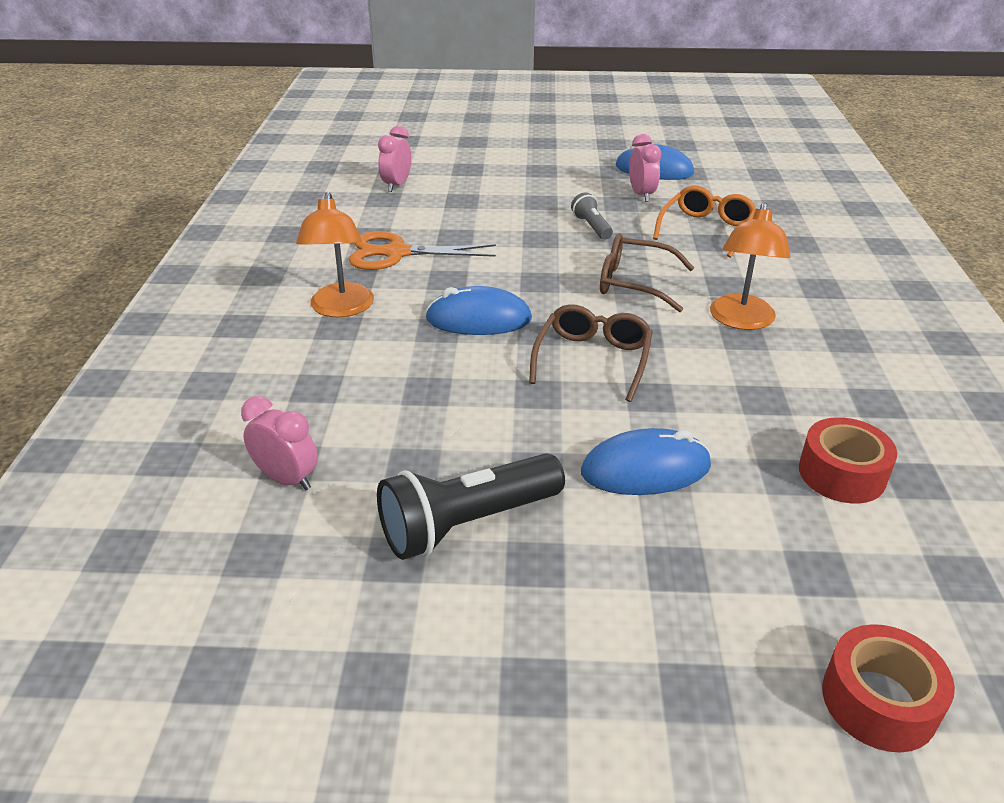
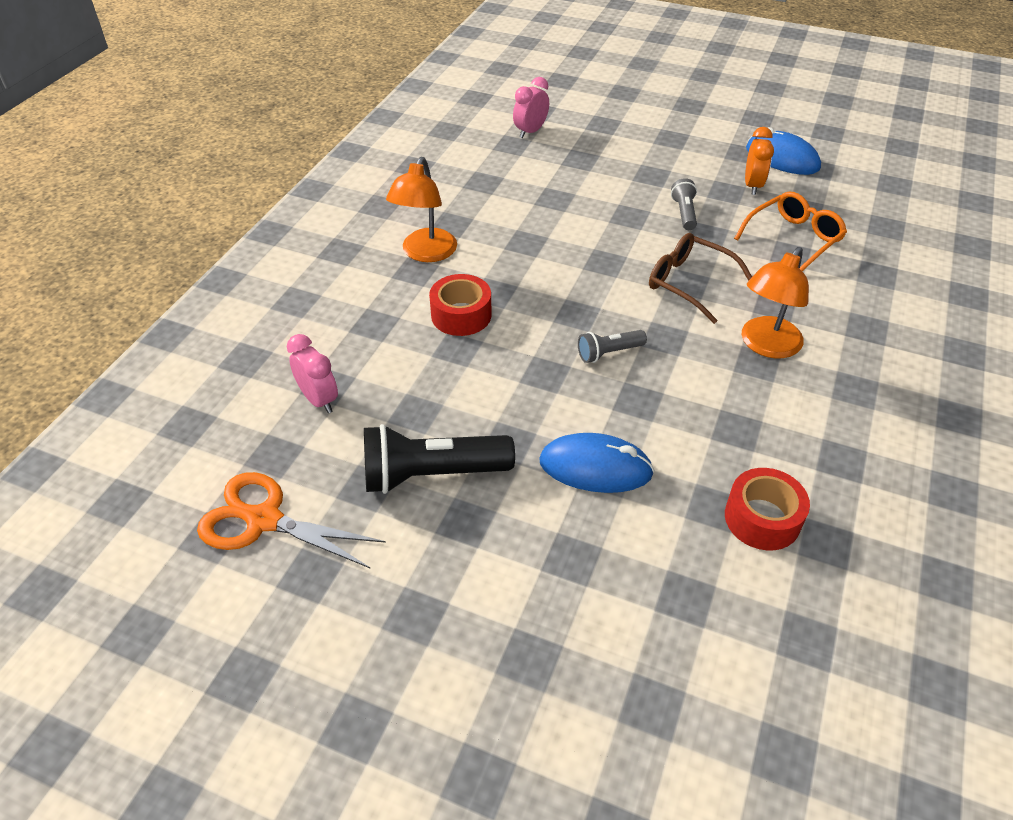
camera: 20 degrees right, 10 degrees up
orange scissors [349,231,496,270] -> orange scissors moved to [197,472,386,569]
blue mouse [425,286,532,335] -> none
brown glasses [529,304,653,402] -> grey flashlight [578,330,647,363]
pink clock [629,134,661,202] -> orange clock [745,127,774,195]
red tape [822,624,955,752] -> red tape moved to [429,274,492,336]

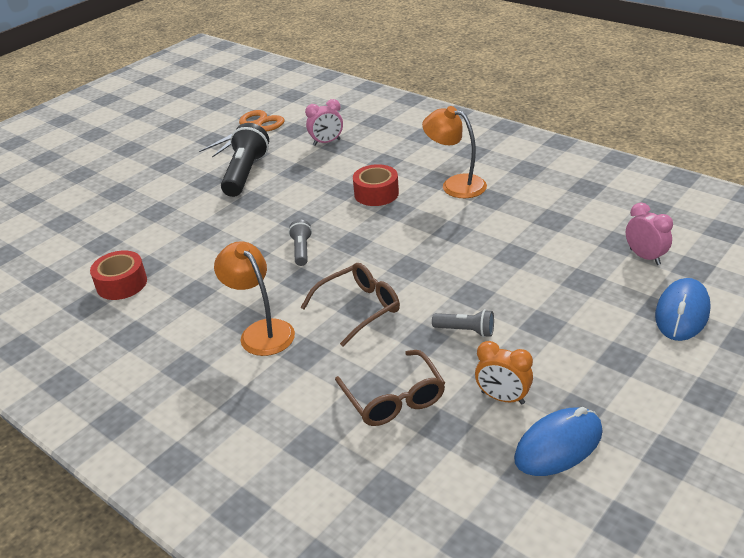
camera: 110 degrees right, 10 degrees down
blue mouse [539,433,654,493] -> blue mouse moved to [655,278,711,341]
orange glasses [734,192,847,271] -> brown glasses [335,350,445,426]

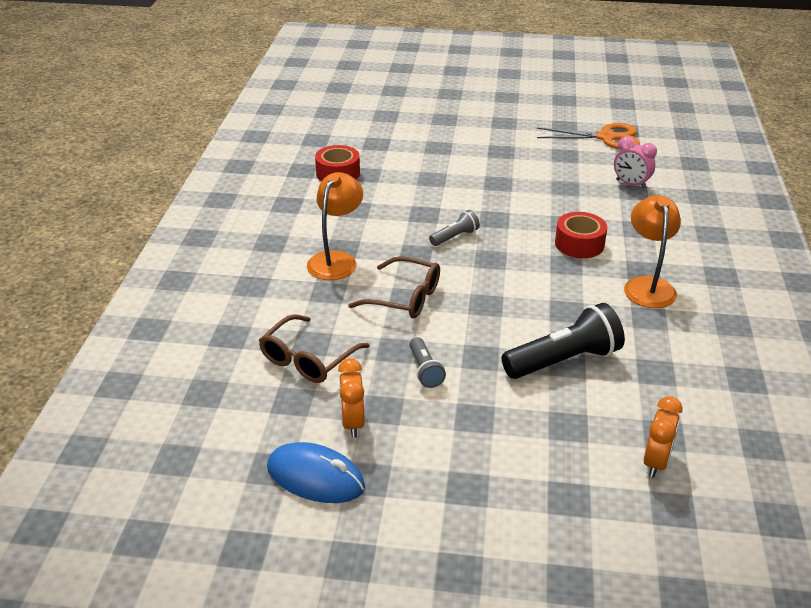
camera: 55 degrees right, 0 degrees up
black flashlight [221,123,269,197] -> black flashlight moved to [502,303,625,379]
pink clock [626,203,673,265] -> orange clock [644,396,683,478]
blue mouse [655,278,711,341] -> none

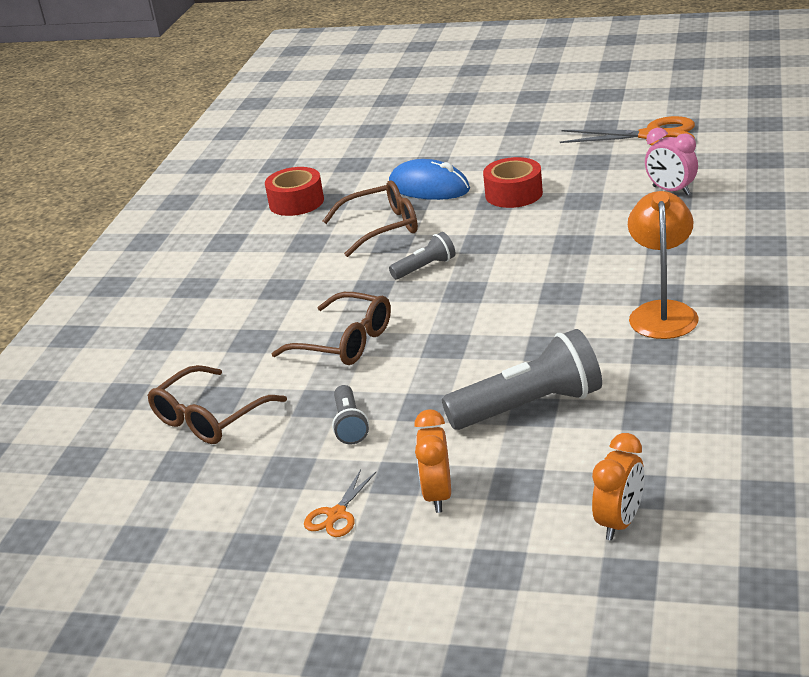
camera: 10 degrees right, 5 degrees down
blue mouse [267,442,365,503] -> blue mouse moved to [389,159,470,200]
orange lamp [307,172,363,280] -> none
orange clock [338,358,365,438] -> orange clock moved to [414,409,451,513]
black flashlight [502,303,625,379] -> grey flashlight [442,329,602,430]
red tape [555,212,607,258] -> red tape moved to [483,157,543,208]
none -> orange scissors [304,469,376,537]
none -> brown glasses [323,181,418,257]

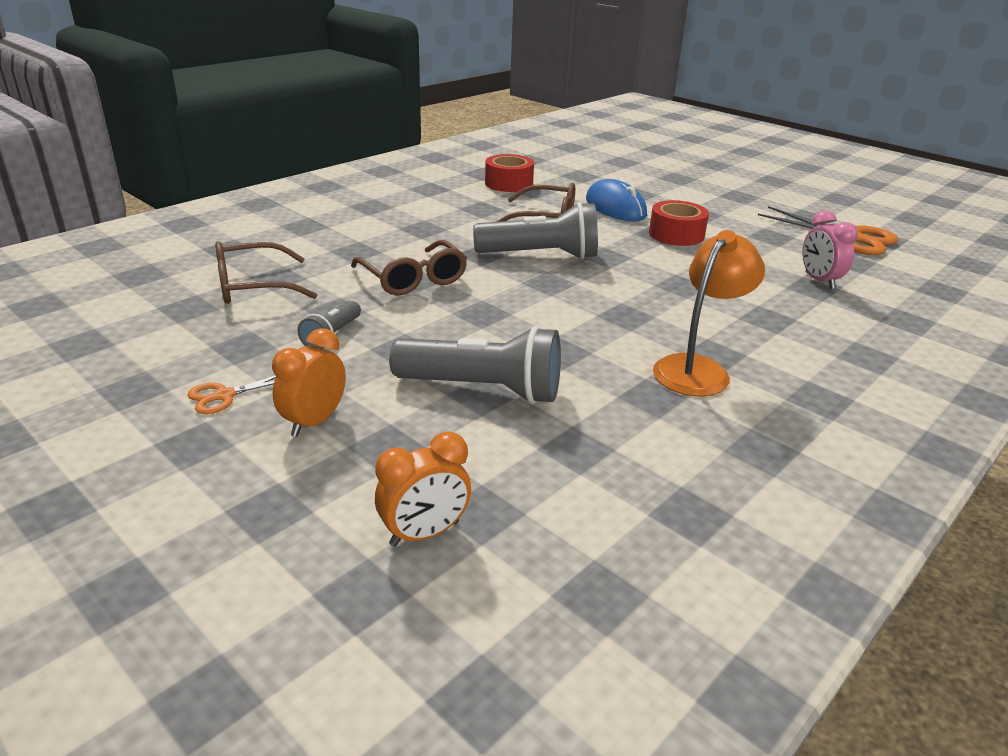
camera: 25 degrees right, 0 degrees up
grey flashlight [389,232,456,279] -> grey flashlight [473,202,598,259], size x1.92

